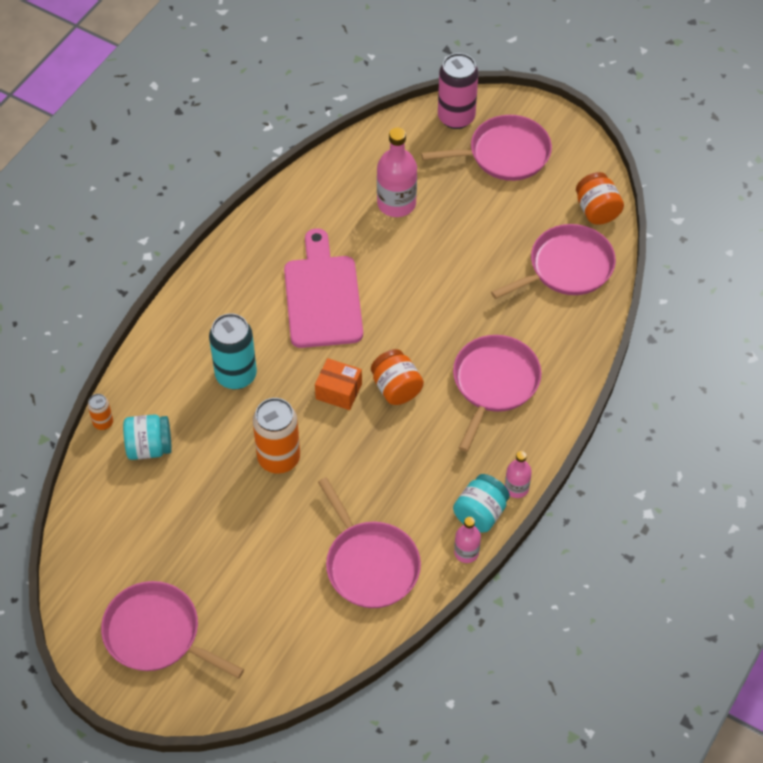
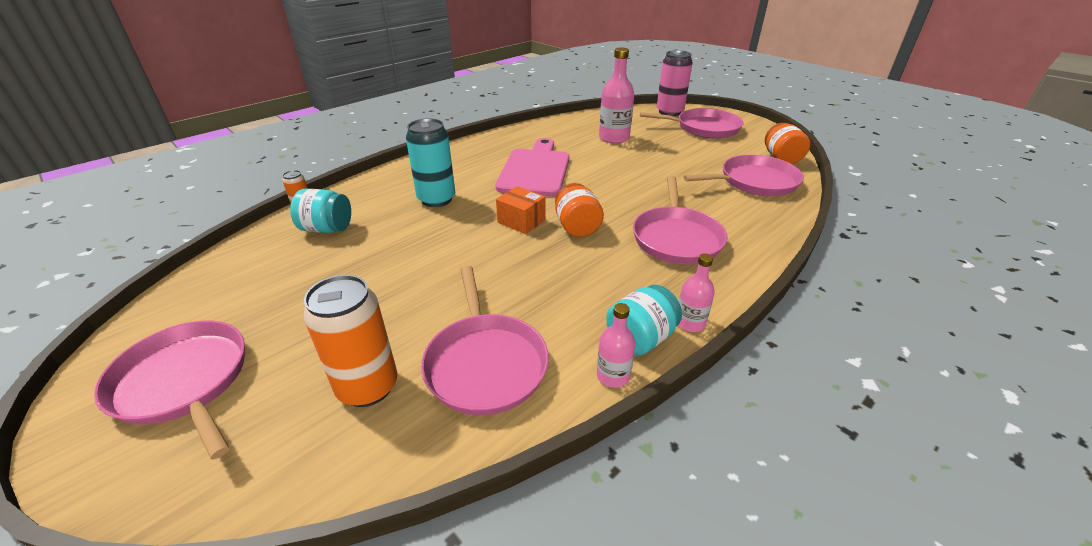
camera: 15 degrees right, 20 degrees down
orange can [253,398,300,474] -> orange can moved to [303,275,398,407]
pink pan [453,335,542,452] -> pink pan turned 150 degrees clockwise [633,176,728,264]

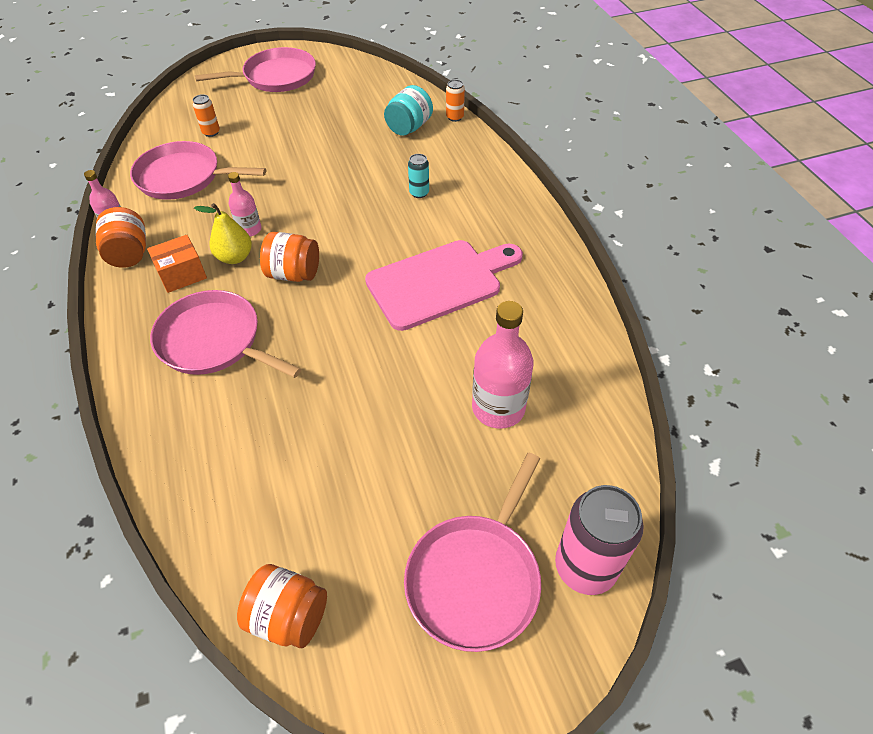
camera: 115 degrees right, 15 degrees up
orange can [303,275,398,407] -> orange can [193,94,220,137], size x0.49
turquoise can [406,118,455,207] -> turquoise can [408,154,429,198], size x0.49
pink cutting board [495,138,569,197] -> pink cutting board turned 60 degrees counterclockwise [365,240,523,331]
orange box [496,186,546,234] -> orange box moved to [147,235,207,293]
turquoise jar [606,285,682,356] -> orange jar [95,207,146,268]
pink bottle [678,253,715,332] -> pink bottle moved to [228,172,261,237]
pink pan [683,155,804,196] -> none
none -> yellow pear [194,203,252,264]

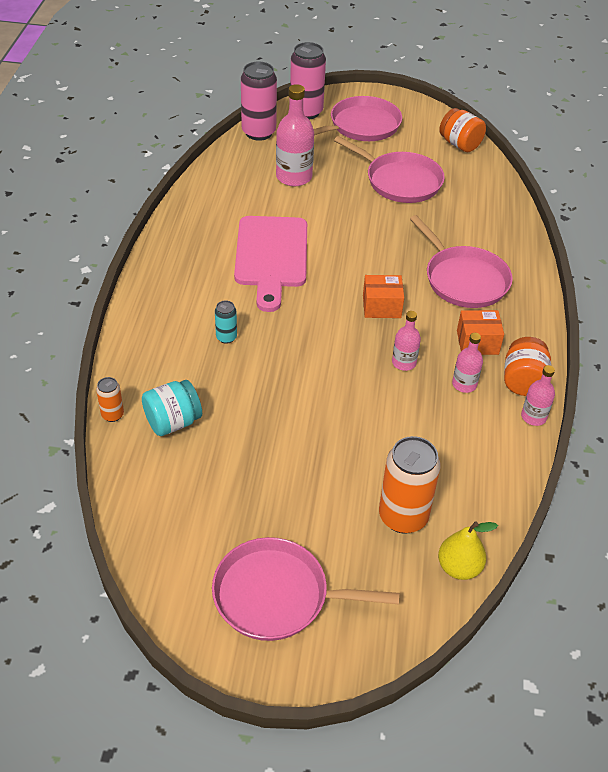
camera: 155 degrees left, 5 degrees down
pink pan [130,141,266,200] -> pink pan moved to [334,136,445,203]
orange can [193,94,220,137] -> orange can [379,436,441,534], size x2.05
yellow pear [194,203,252,264] -> yellow pear moved to [438,521,498,580]
orange jar [260,232,319,282] -> orange box [363,275,404,318]
pink cutting board [365,240,523,331] -> pink cutting board turned 90 degrees counterclockwise [234,216,307,312]
none -> pink can [241,62,277,141]
none -> pink bottle [452,333,483,393]

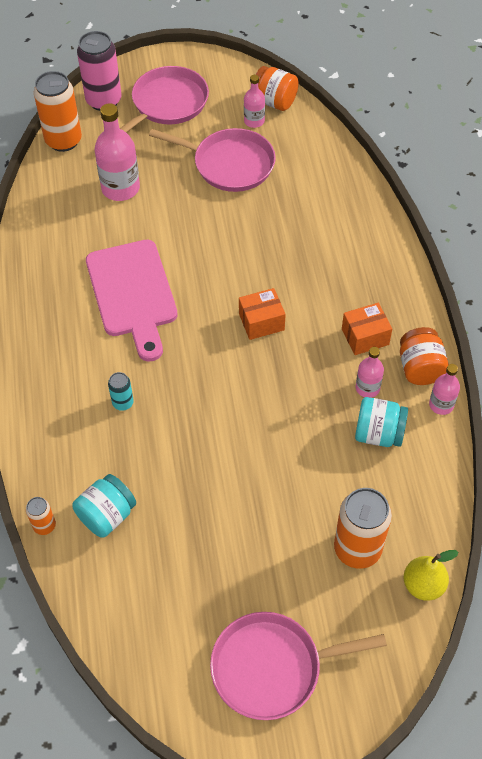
camera: 15 degrees left, 10 degrees up
pink can [241,62,277,141] -> orange can [34,71,82,152]
pink bottle [392,311,421,371] -> pink bottle moved to [244,75,265,128]
pink pan [410,215,513,308] -> none
none -> turquoise jar [355,397,408,447]

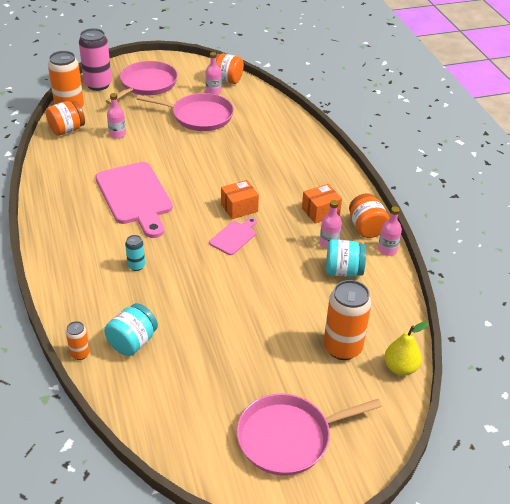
camera: 10 degrees left, 15 degrees down
pink bottle [94,103,140,201] -> pink bottle [107,93,126,138], size x0.56
none -> orange jar [46,101,85,136]
none -> pink cutting board [209,217,257,255]

